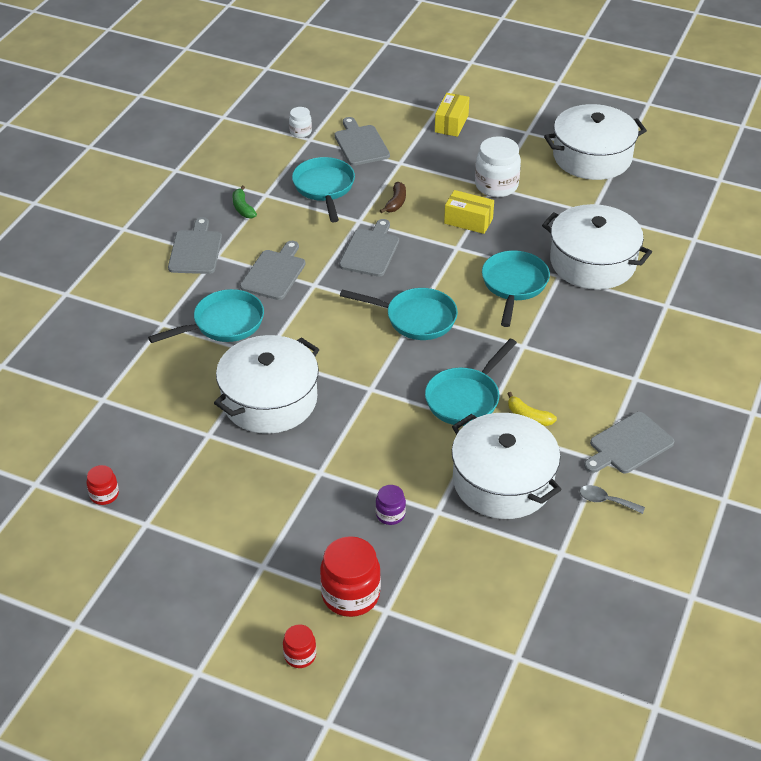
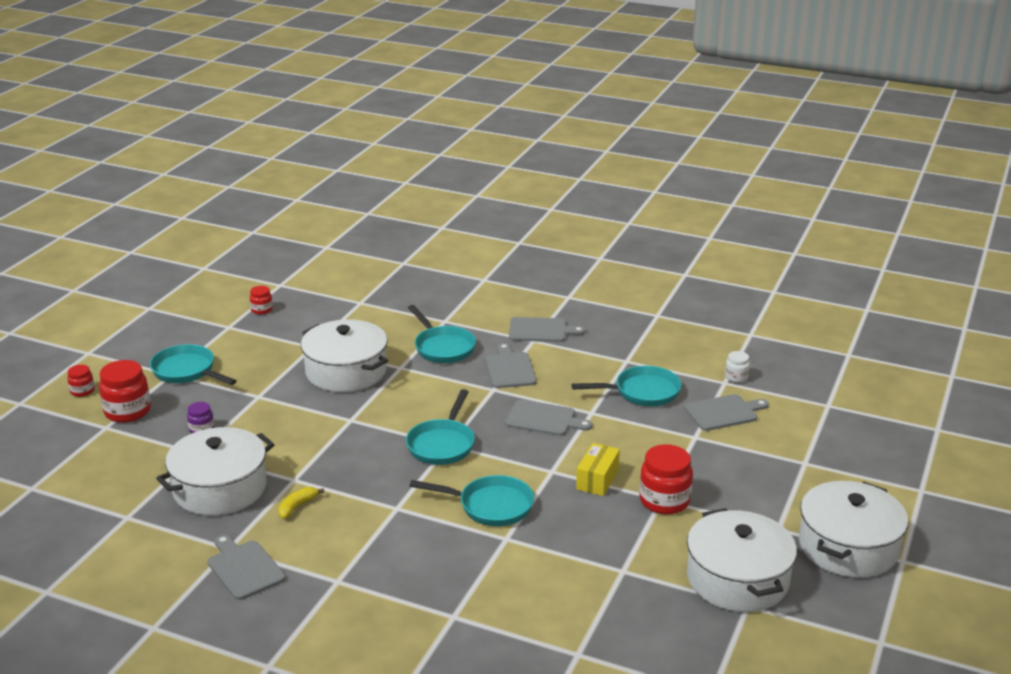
camera: 90 degrees right, 15 degrees down
green banana [233,186,257,218] -> none
grey cutting board [240,241,306,300] -> grey cutting board turned 120 degrees counterclockwise [485,343,537,388]
brown banana [380,182,406,213] -> none
turquoise pan [425,339,517,426] -> turquoise pan moved to [150,344,237,385]
yellow box [435,93,469,137] -> none
white jar [475,136,521,197] -> red jar [640,444,693,515]
white pot [542,204,652,290] -> white pot moved to [799,481,908,578]
grey spoon [580,485,645,514] -> none

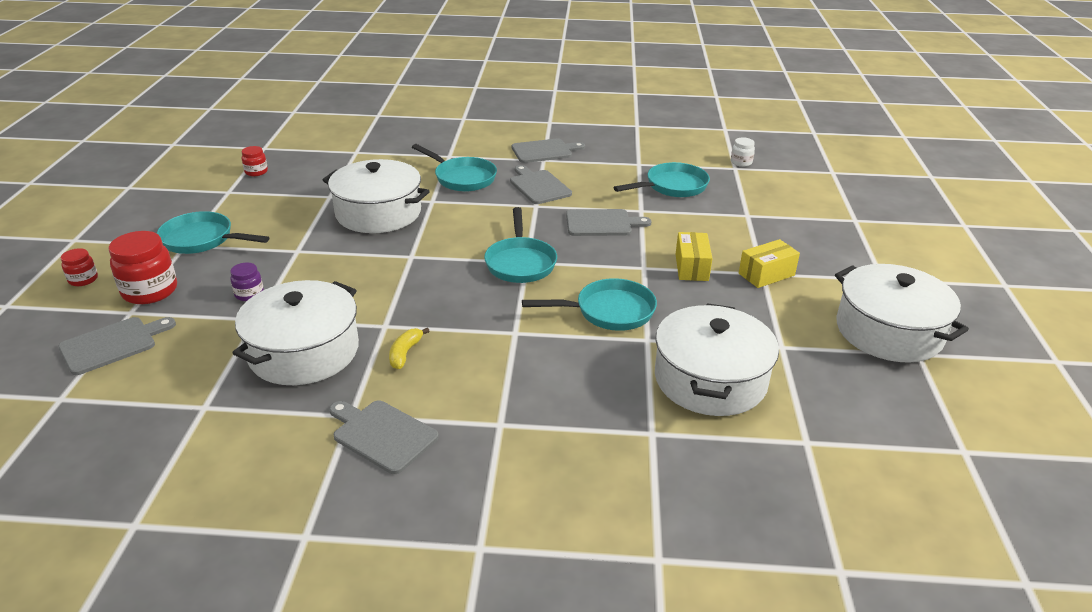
camera: 20 degrees left, 5 degrees up
red jar [640,444,693,515] -> yellow box [739,239,800,288]
grey cutting board [684,394,769,431] -> grey cutting board moved to [58,317,176,375]
white pot [799,481,908,578] -> white pot moved to [655,303,779,416]

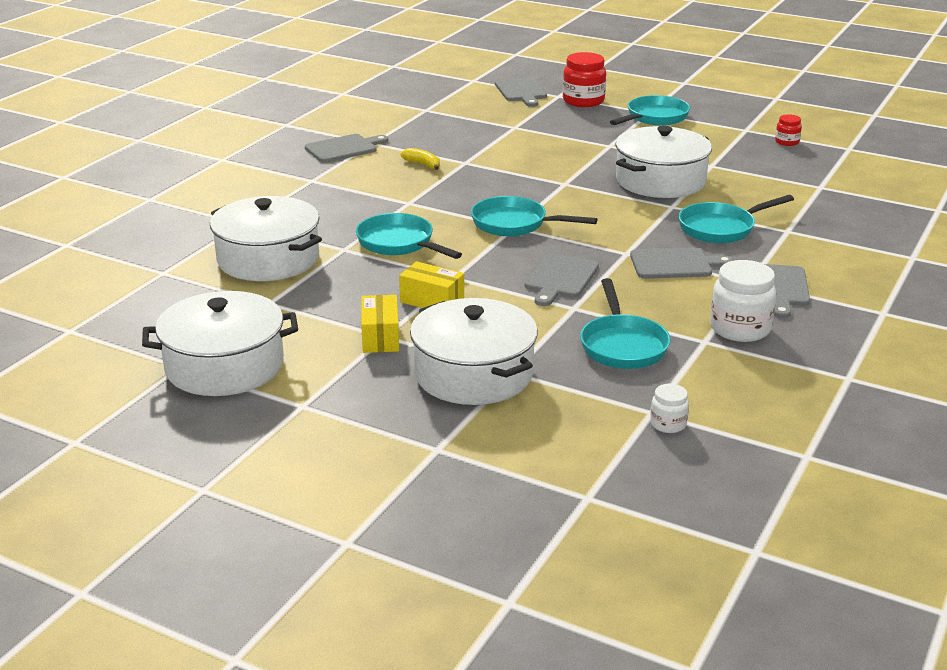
camera: 115 degrees right, 5 degrees down
red jar [61,248,98,286] -> none
purple jar [230,262,264,301] -> none
white pot [233,280,359,385] -> white pot moved to [410,298,538,405]
turquoise pan [522,278,657,331] -> turquoise pan turned 120 degrees clockwise [356,213,462,259]
none -> white jar [710,260,776,342]

